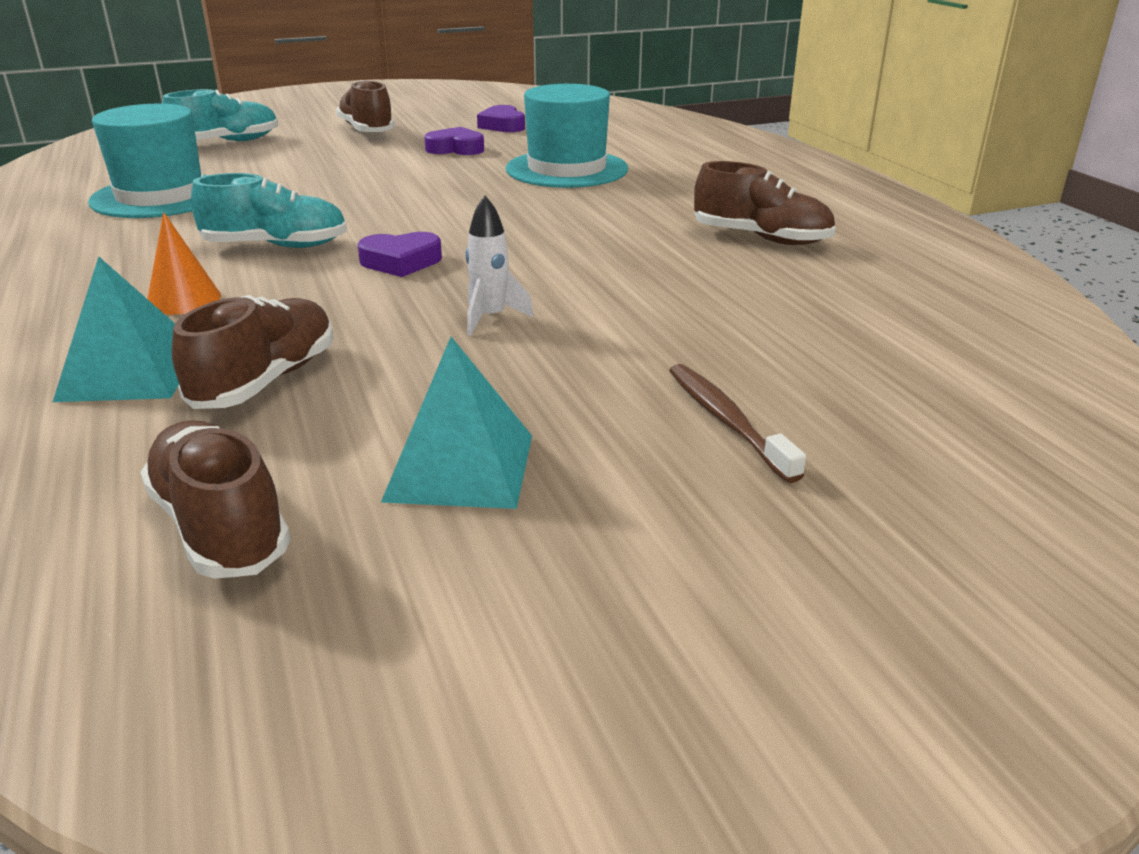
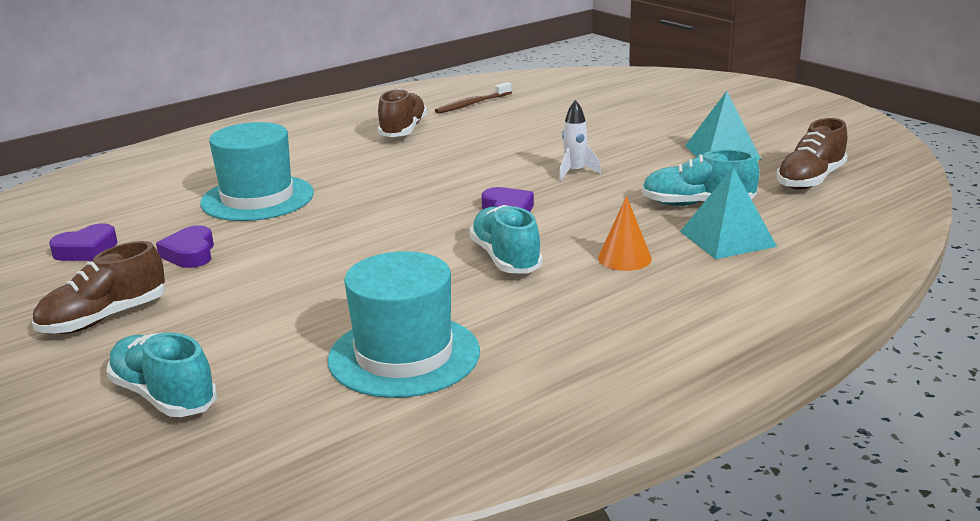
camera: 105 degrees left, 5 degrees down
brown shoe [172,295,334,409] -> turquoise shoe [642,150,759,206]
brown toothbrush [669,364,806,483] -> brown toothbrush moved to [435,82,512,114]

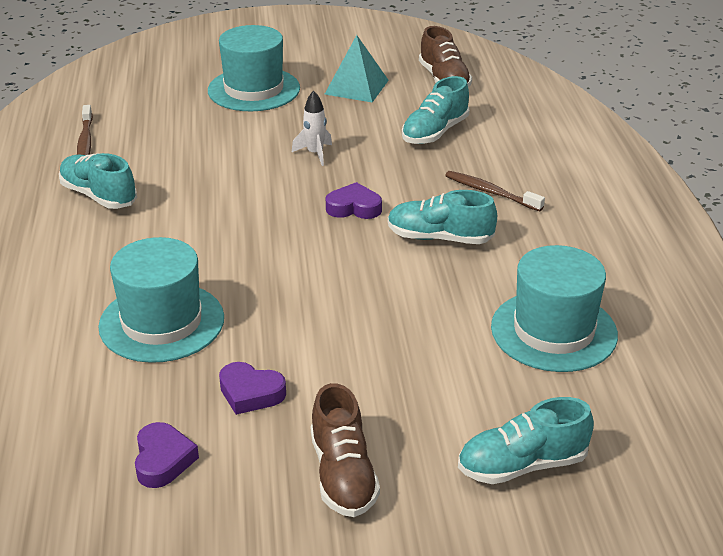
camera: 60 degrees left, 10 degrees up
brown shoe [378,88,427,137] -> turquoise shoe [59,153,137,209]
orange cone [598,196,652,271] -> brown toothbrush [445,171,545,211]
turquoise pyramid [680,167,777,259] -> none
none -> turquoise hat [208,25,300,111]

